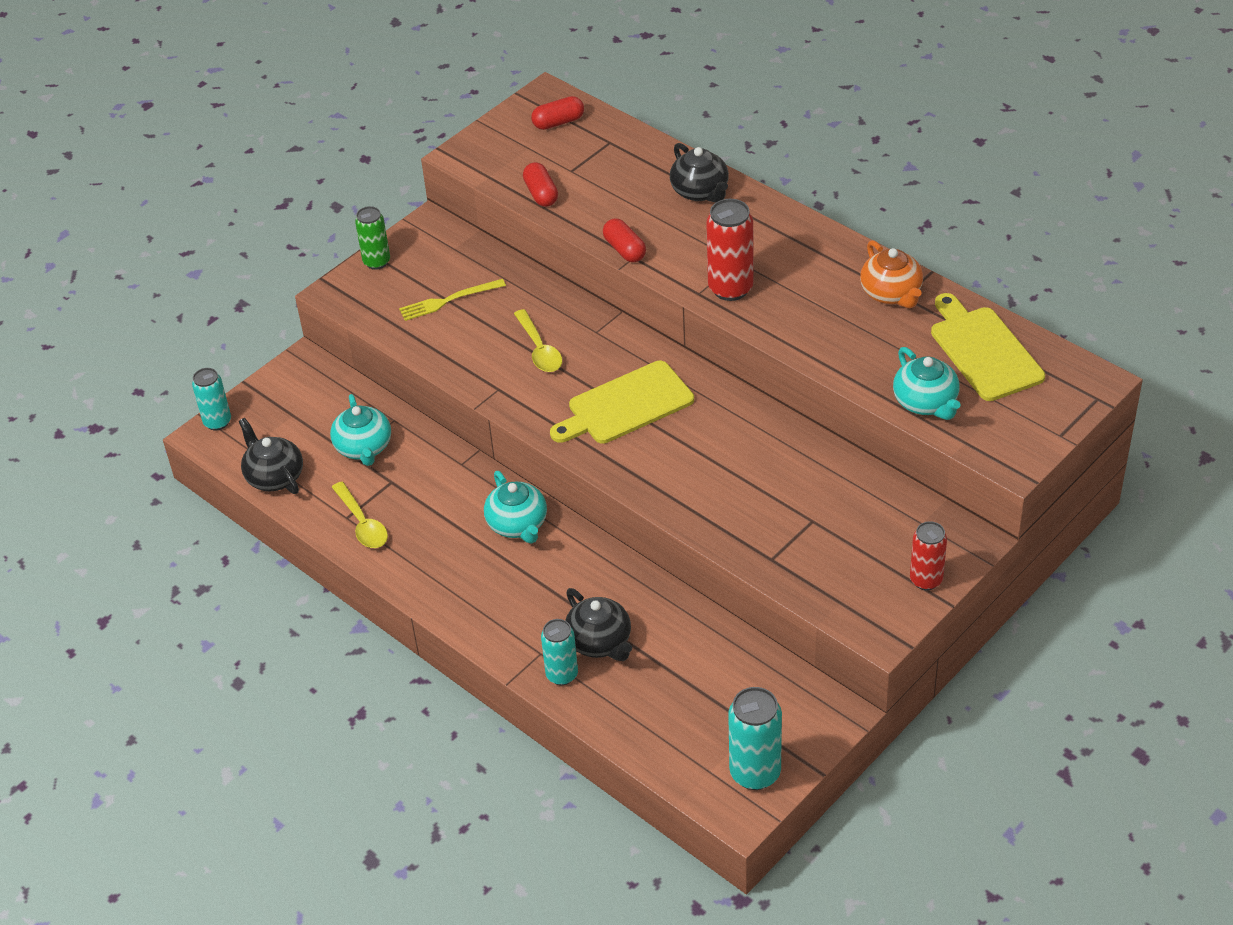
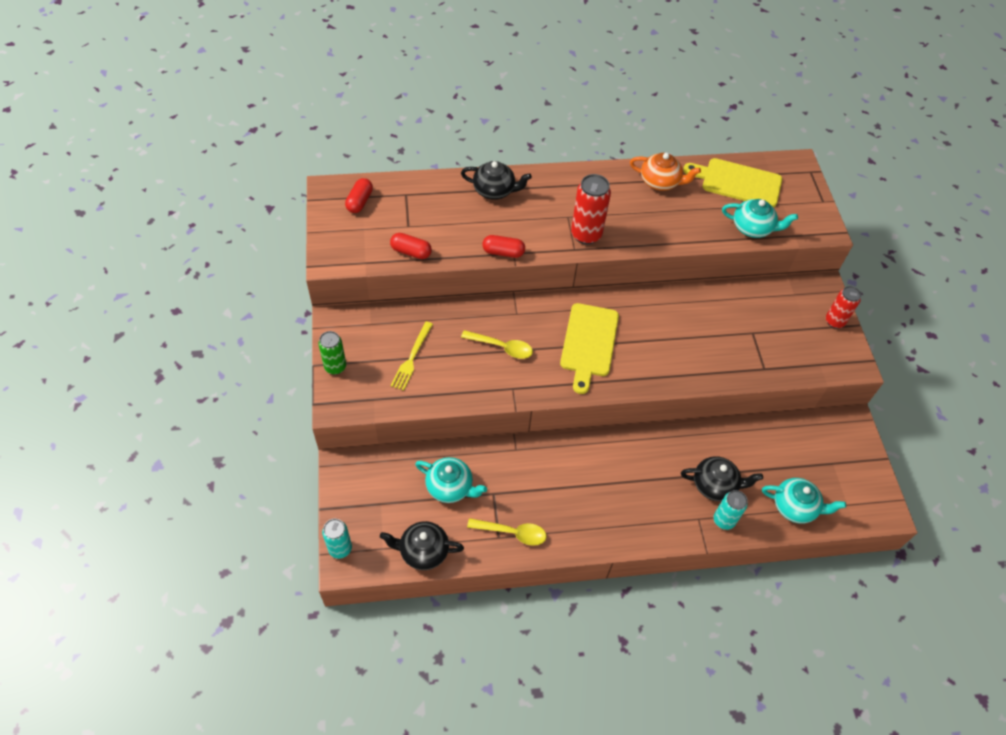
camera: 55 degrees left, 10 degrees up
turquoise teapot [484,471,547,544] -> turquoise teapot moved to [762,478,846,524]
turquoise can [728,687,782,790] -> none

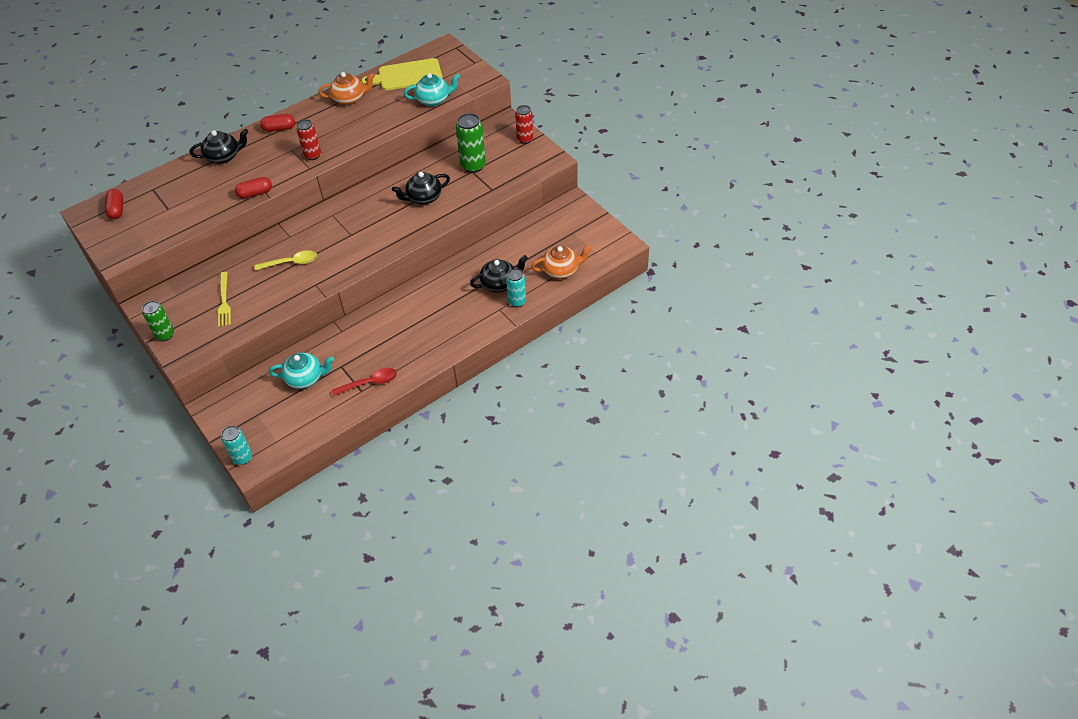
camera: 25 degrees left, 5 degrees down
black teapot [380,521,464,570] -> black teapot moved to [392,172,450,204]
red capsule [390,233,432,259] -> red capsule moved to [260,114,295,132]
yellow spoon [467,518,547,546] -> red spoon [332,368,397,396]
yellow cutting board [560,303,619,394] -> none
red can [571,174,611,245] -> red can [296,119,321,160], size x0.66
turquoise teapot [762,478,846,524] -> orange teapot [531,245,592,279]
none -> green can [456,113,486,173]

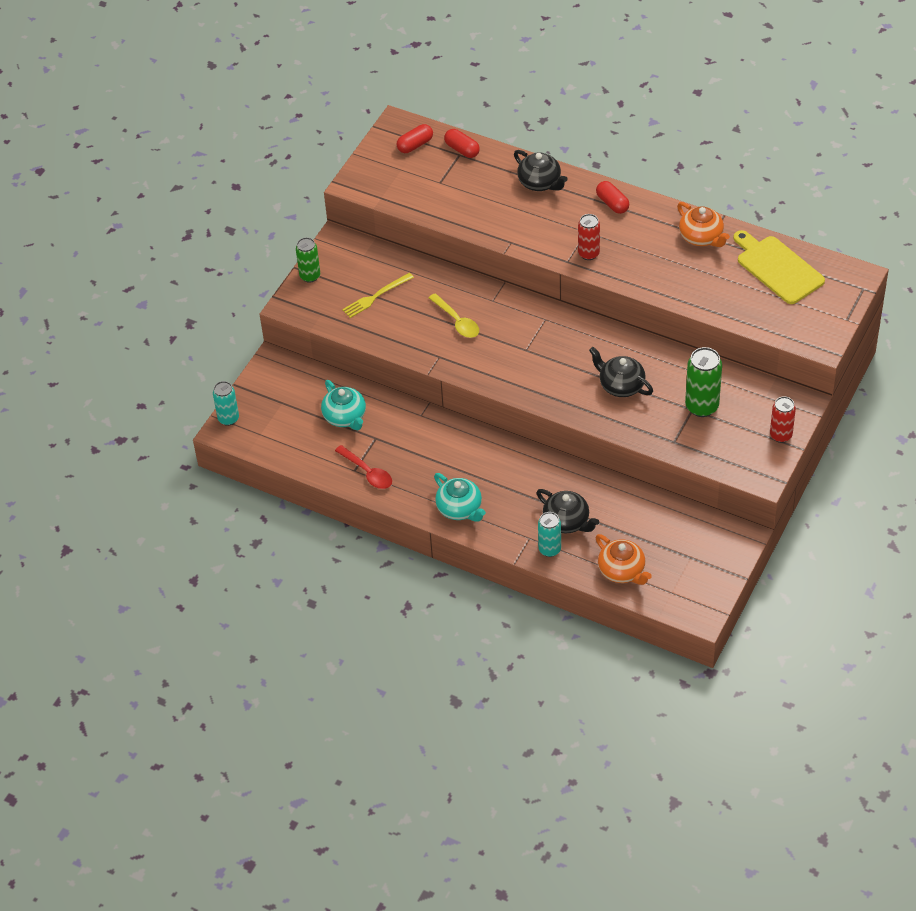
camera: 65 degrees right, 0 degrees up
red capsule [235,177,272,199] -> red capsule moved to [444,129,480,158]
turquoise teapot [404,73,461,106] -> turquoise teapot moved to [434,473,486,522]

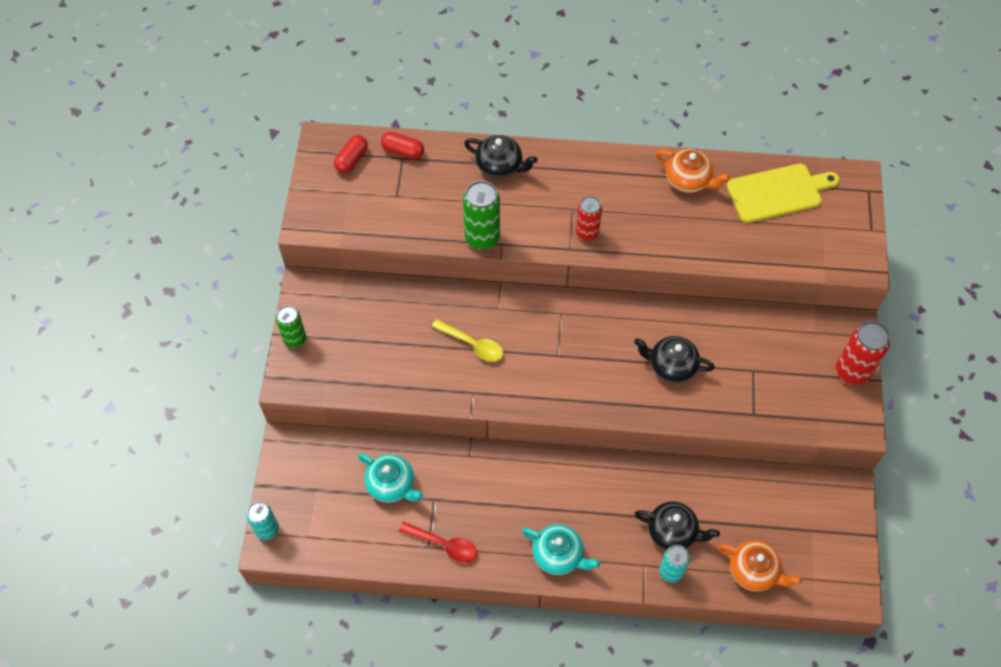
camera: 25 degrees left, 10 degrees up
yellow fork [342,273,414,318] -> none
red capsule [596,181,629,214] -> none
green can [685,347,722,417] -> green can moved to [463,181,500,250]
yellow cutting board [733,230,825,304] -> yellow cutting board turned 135 degrees clockwise [727,164,840,223]
red can [770,396,796,443] -> red can [836,321,890,385], size x1.51

